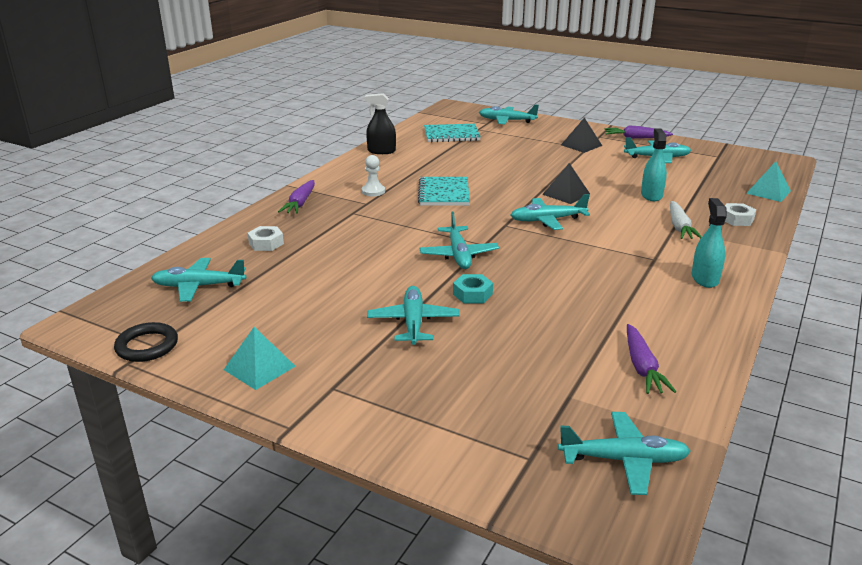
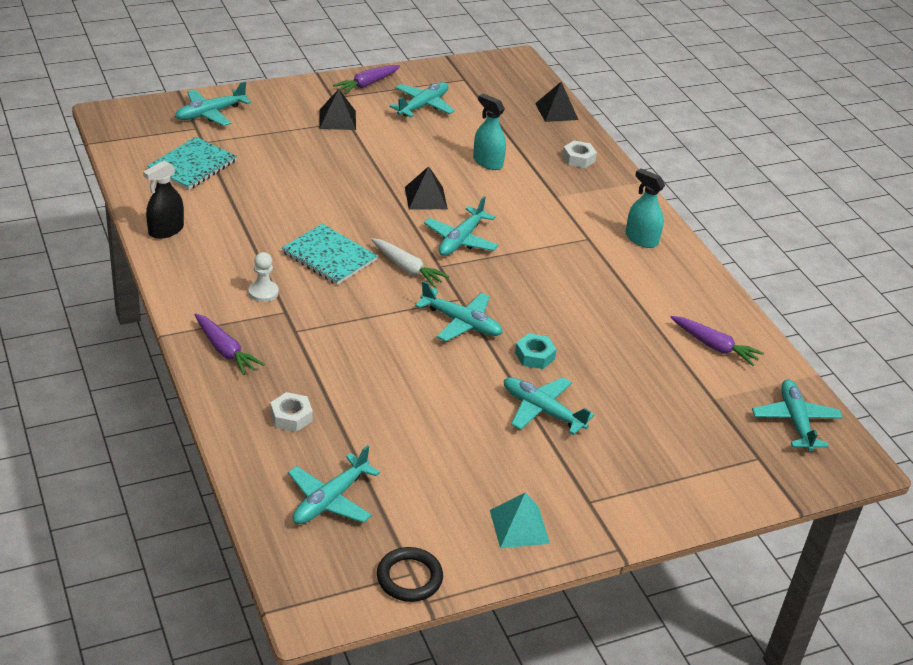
camera: 55 degrees left, 10 degrees up
turquoise plane [558,412,691,495] -> turquoise plane turned 45 degrees counterclockwise [752,379,843,452]
white carrot [670,201,702,239] -> white carrot moved to [371,238,449,287]
turquoise pyramid [746,161,791,202] -> black pyramid [535,82,578,122]

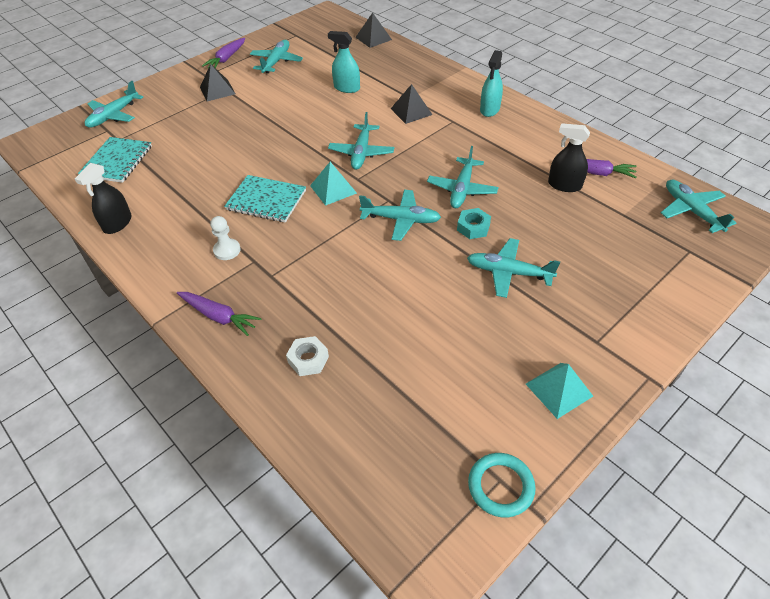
camera: 15 degrees left, 10 degrees up
turquoise plane [288,445,380,524] -> turquoise plane moved to [427,146,498,208]
white carrot [371,238,449,287] -> turquoise pyramid [310,162,357,206]
black ring [377,547,443,602] -> turquoise ring [468,453,536,518]
black pyramid [405,166,448,210] -> black pyramid moved to [391,84,432,124]
white nut [562,141,597,168] -> none
turquoise spray bottle [626,169,665,248] -> turquoise spray bottle turned 90 degrees counterclockwise [480,50,503,117]
none -> black spray bottle [548,123,590,192]

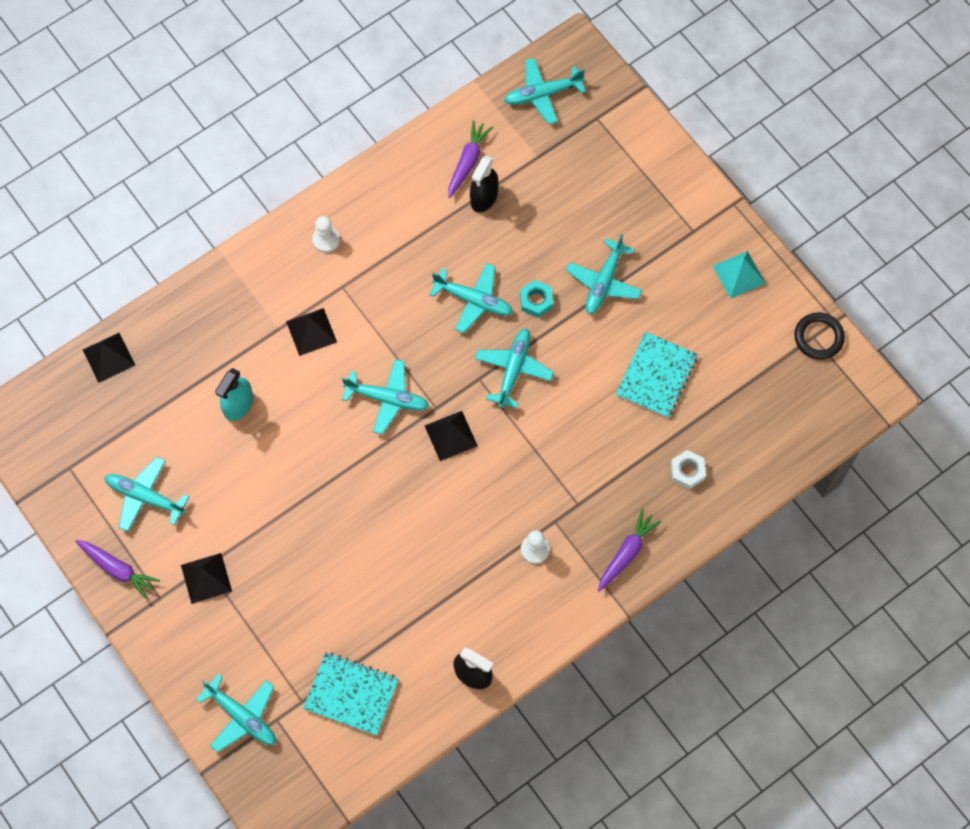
camera: 85 degrees left, 20 degrees up
turquoise notebook [224,175,306,223] -> turquoise notebook moved to [616,332,698,418]
turquoise pyramid [310,162,357,206] -> black pyramid [425,411,478,461]
turquoise ring [468,453,536,518] -> black ring [794,312,845,360]
turquoise spray bottle [480,50,503,117] -> white pawn [312,216,340,253]

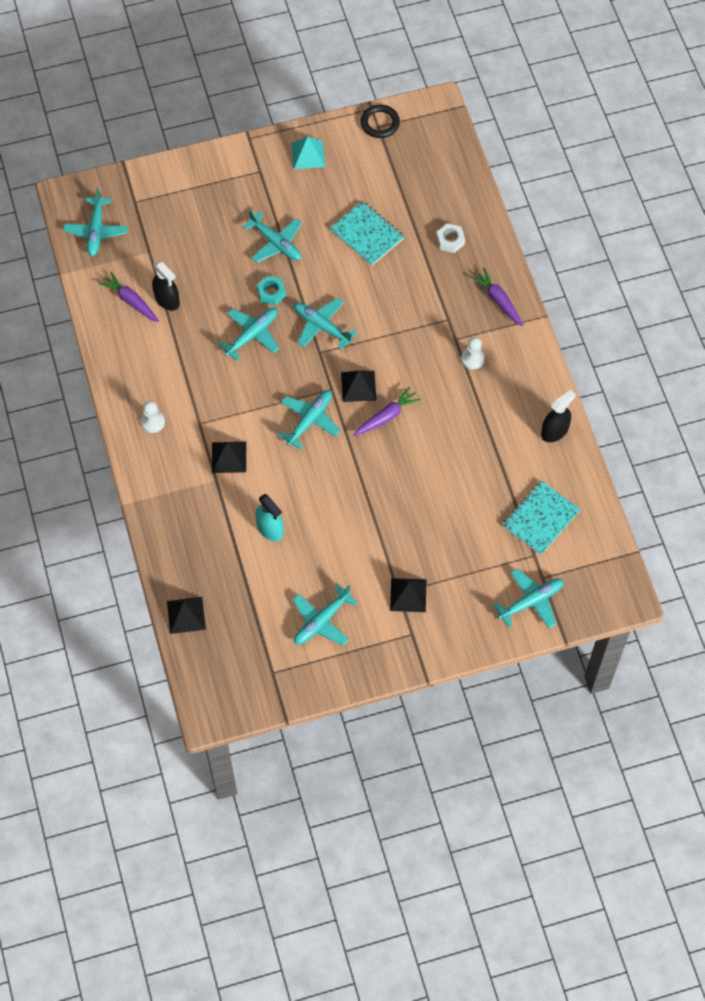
camera: 70 degrees left, 5 degrees down
purple carrot [75,540,160,600] -> purple carrot moved to [354,387,421,436]

